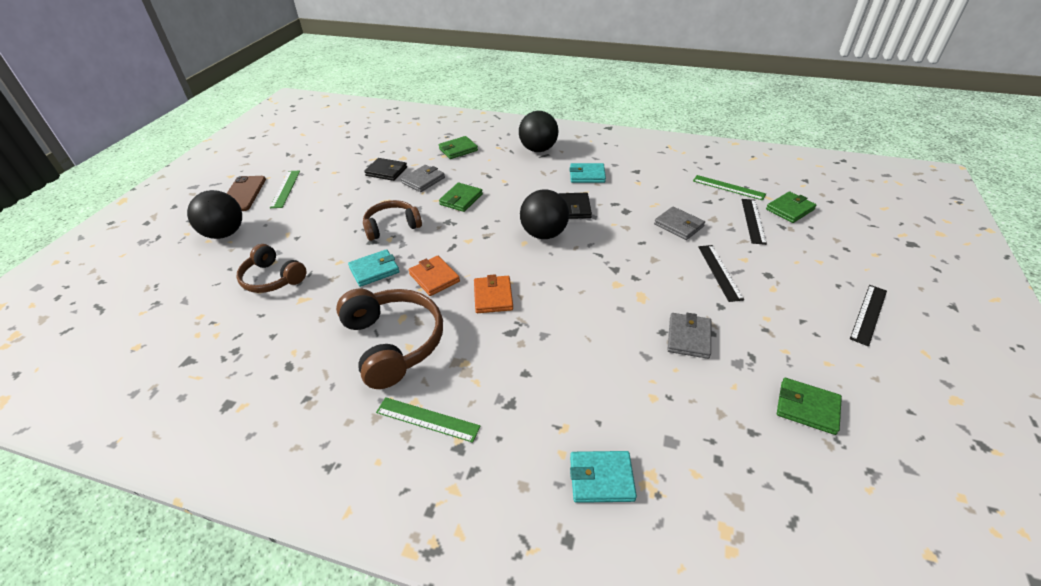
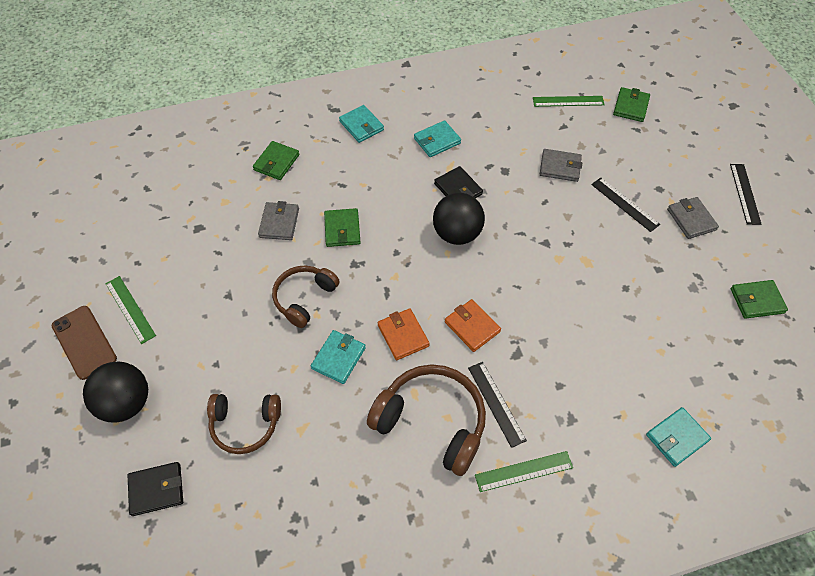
camera: 35 degrees left, 15 degrees up
black wallet [364,158,407,181] -> black wallet moved to [127,462,183,516]
orange wallet [408,256,460,296] -> orange wallet turned 45 degrees clockwise [378,308,430,360]
black ball [519,111,559,152] -> turquoise wallet [339,105,384,143]
grey wallet [667,313,711,359] -> grey wallet moved to [667,197,719,239]
black ruler [742,199,767,245] -> black ruler moved to [468,362,527,448]

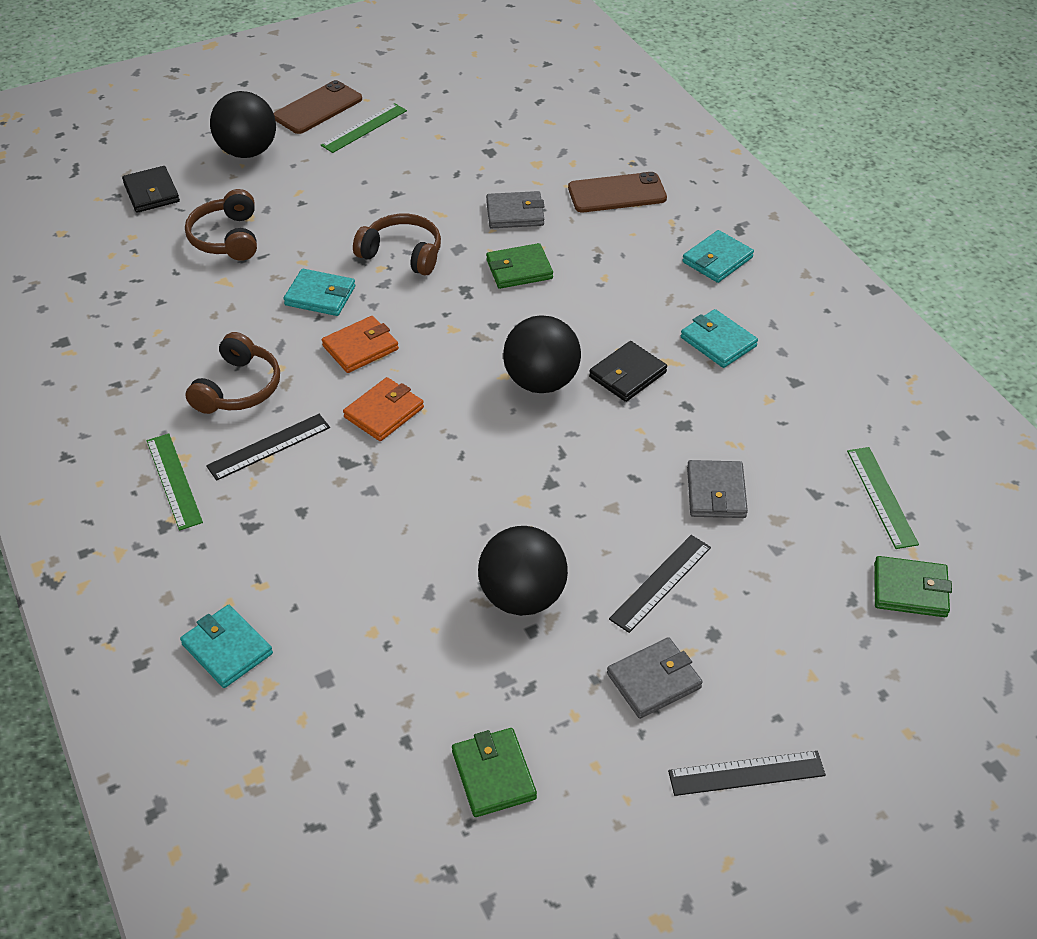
camera: 80 degrees right, 10 degrees down
green wallet [253,141,299,180] -> brown phone [568,172,667,212]
brown headphones [367,364,486,476] -> brown headphones [186,332,280,414], size x0.64
none -> black ball [478,526,568,616]

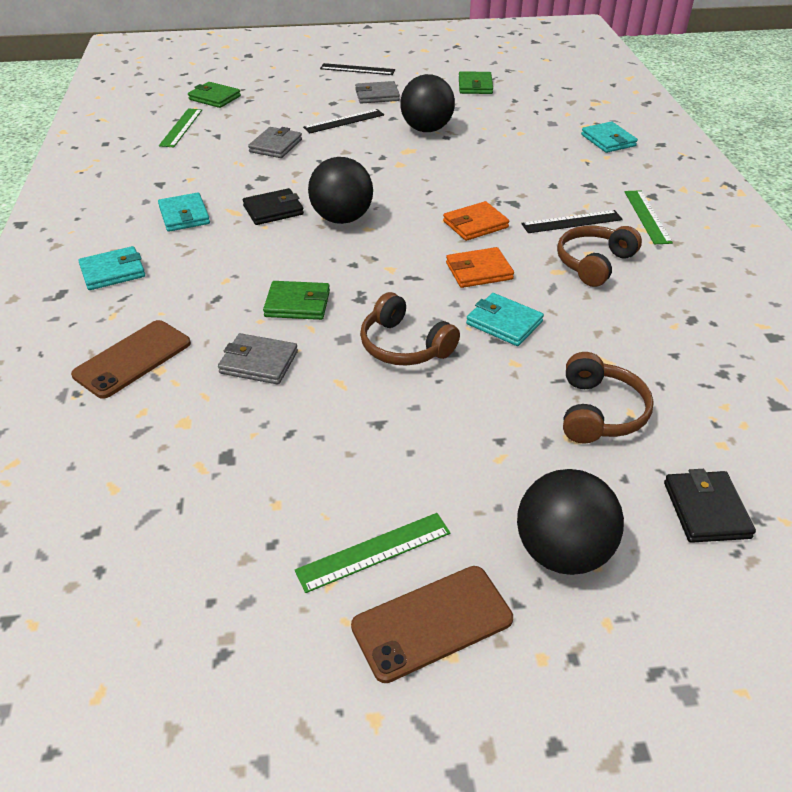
camera: 160 degrees left, 5 degrees down
brown phone [568,172,667,212] -> brown phone turned 60 degrees counterclockwise [71,320,191,399]

